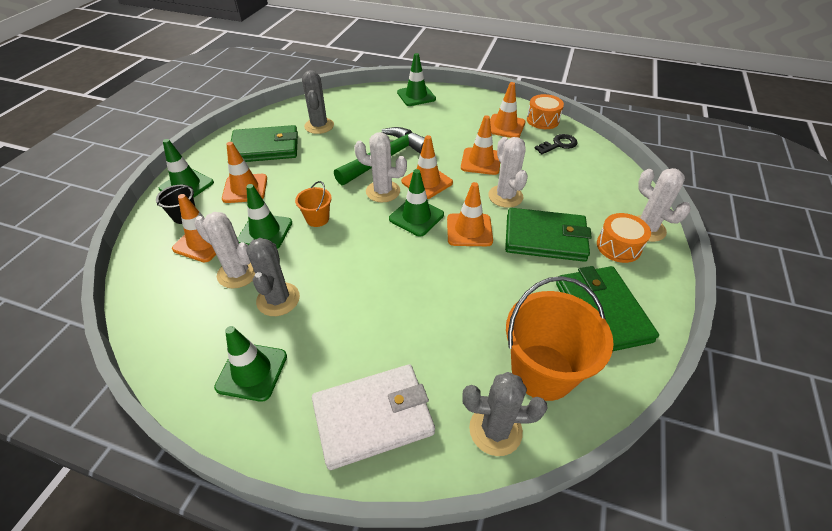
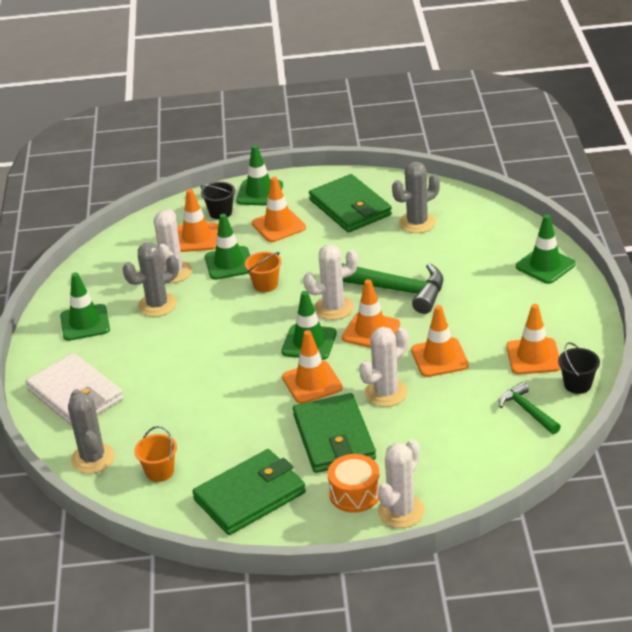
camera: 70 degrees right, 10 degrees down
white cactus [354,132,407,202] -> white cactus turned 75 degrees clockwise [303,244,358,320]
orange bucket [506,276,614,401] -> orange bucket [134,426,177,482], size x0.49
orange drum [527,94,564,129] -> black bucket [558,342,600,394]
black key [534,134,577,154] -> green hammer [499,382,561,434]

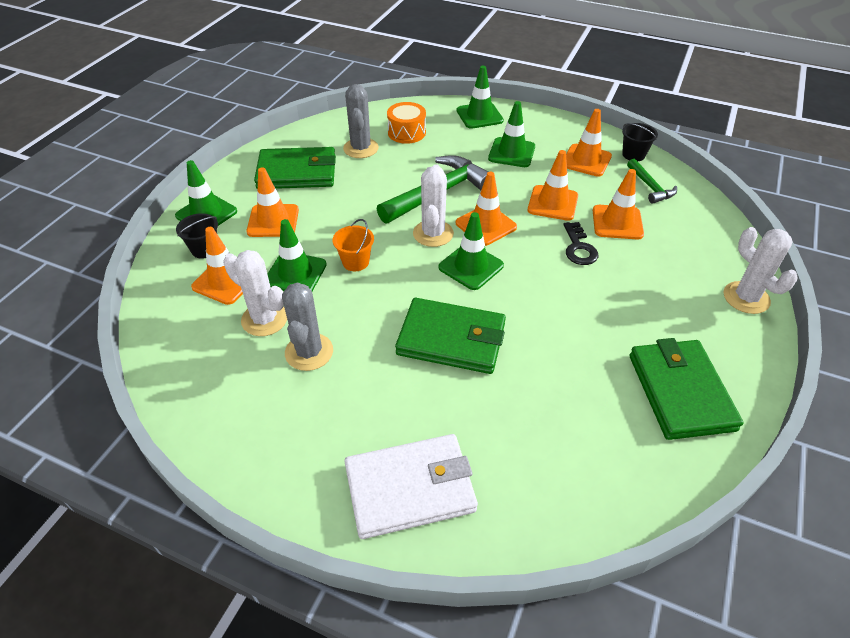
camera: 65 degrees left, 10 degrees up
green traffic cone [60,272,110,341] -> green traffic cone moved to [488,101,535,167]
grey cactus [68,389,115,474] -> none
orange bucket [134,426,177,482] -> none
orange traffic cone [282,330,343,404] -> orange traffic cone moved to [593,169,644,240]
green wallet [293,393,376,473] -> green wallet moved to [395,298,506,374]
orange drum [328,454,380,513] -> orange drum moved to [387,102,426,144]
white cactus [359,327,408,407] -> black key [564,222,598,265]
green hammer [499,382,561,434] -> green hammer turned 105 degrees counterclockwise [627,159,677,204]

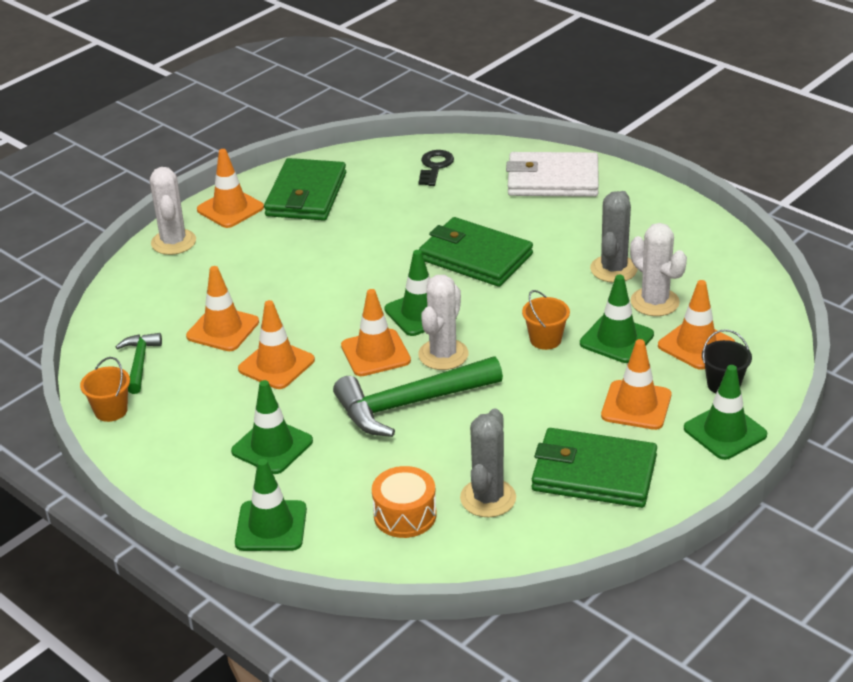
camera: 160 degrees left, 10 degrees down
black key [564,222,598,265] -> black key moved to [418,150,454,186]
orange traffic cone [566,109,612,177] -> orange traffic cone moved to [197,149,264,228]
black bucket [622,123,658,161] -> orange bucket [80,357,130,422]

